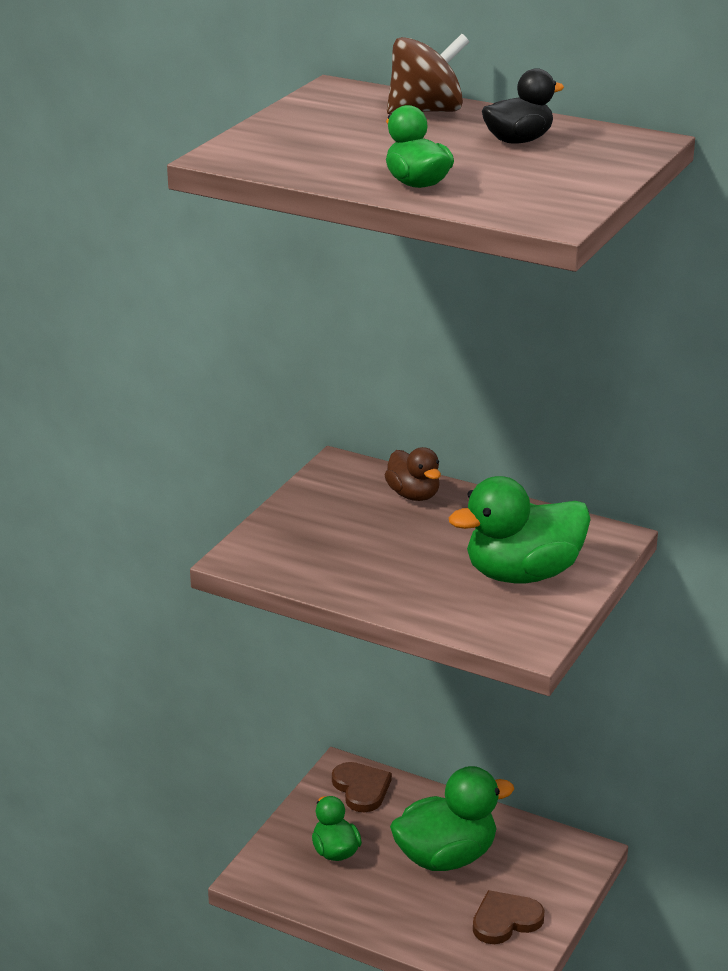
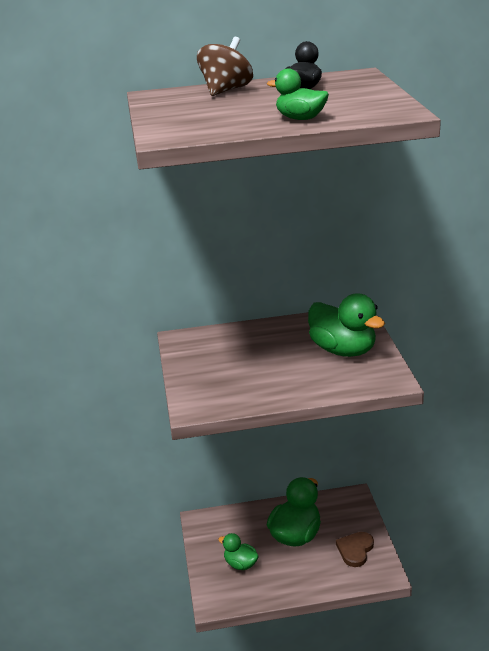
camera: 35 degrees left, 0 degrees up
brown heart [332,762,392,812] -> none
brown duck [385,447,441,501] -> none
green duck [449,476,591,584] -> green duck turned 75 degrees counterclockwise [308,293,385,357]

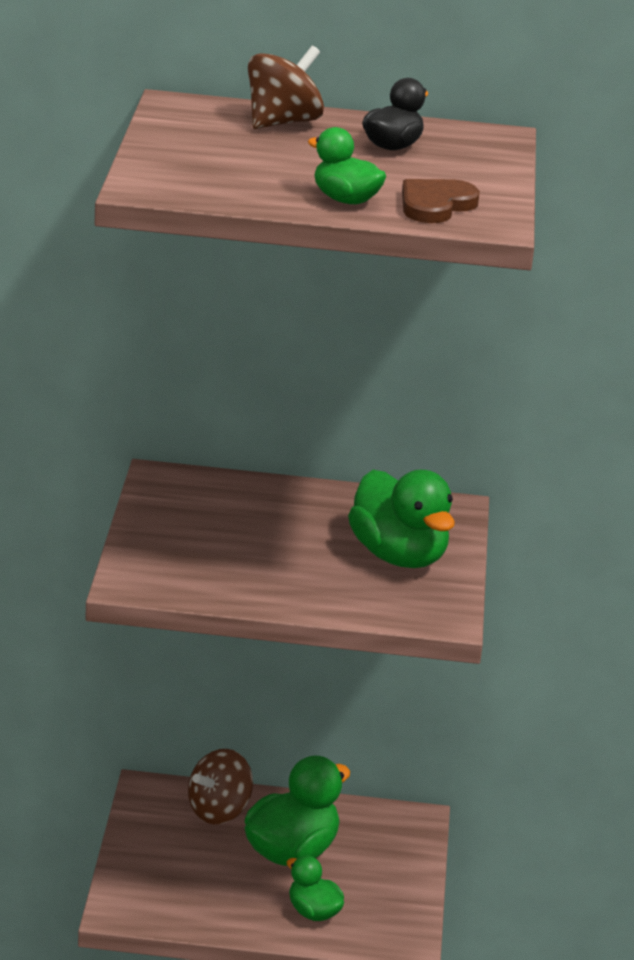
camera: 10 degrees right, 0 degrees up
green duck [218,533,259,570] -> green duck moved to [286,855,344,921]
brown heart [336,532,374,567] -> brown heart moved to [402,179,480,223]
none -> brown spinning top [188,749,253,824]

